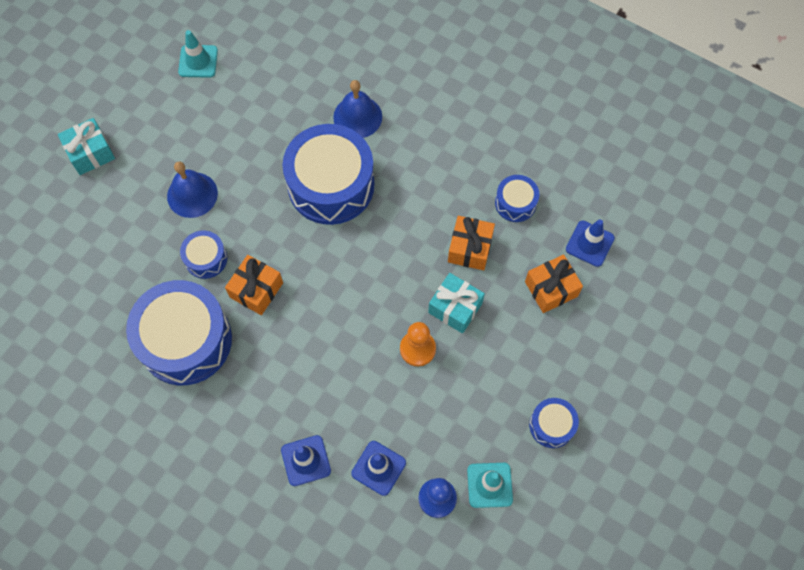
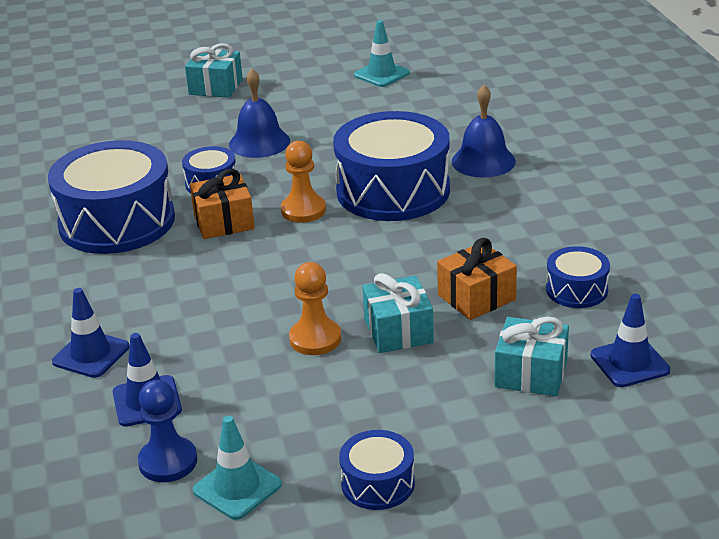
camera: 45 degrees right, 35 degrees down
orange gift [525,254,583,313] -> turquoise gift [495,316,569,396]
none -> orange pawn [281,141,326,223]

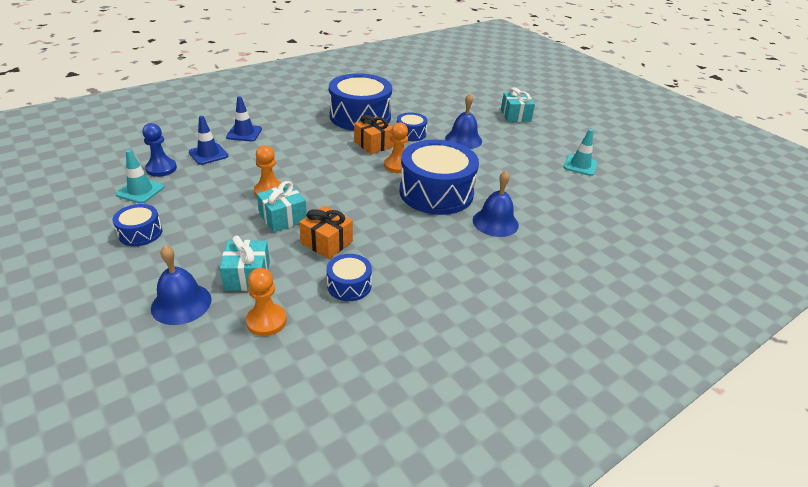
camera: 65 degrees right, 5 degrees up
blue traffic cone [591,294,670,387] -> orange pawn [246,268,287,336]
none -> blue bell [151,245,211,325]

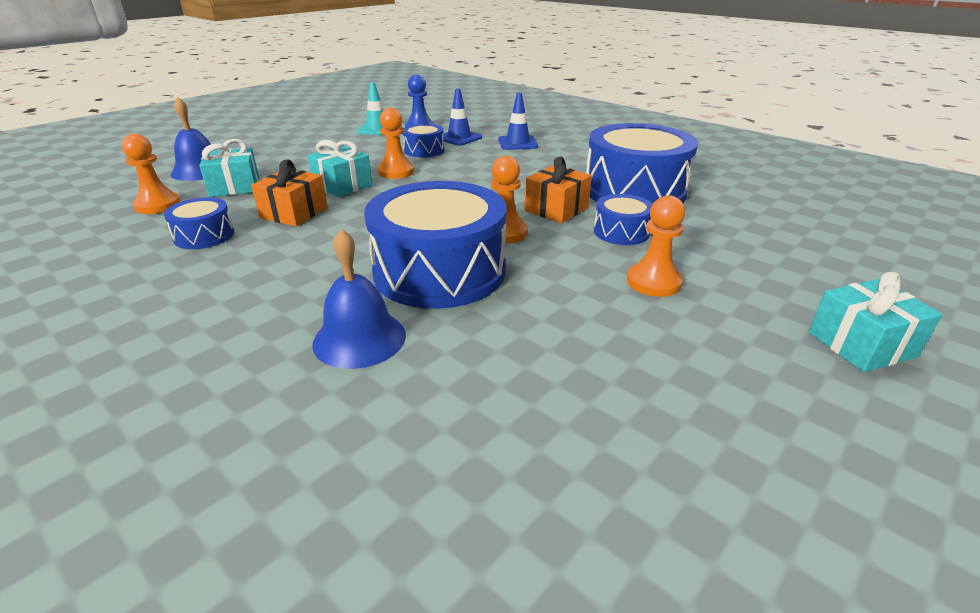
camera: 80 degrees right, 5 degrees down
blue drum [112,204,162,246] -> blue drum moved to [403,124,444,158]
blue bell [445,94,482,149] -> orange pawn [627,195,685,297]
turquoise traffic cone [563,129,598,176] -> none

